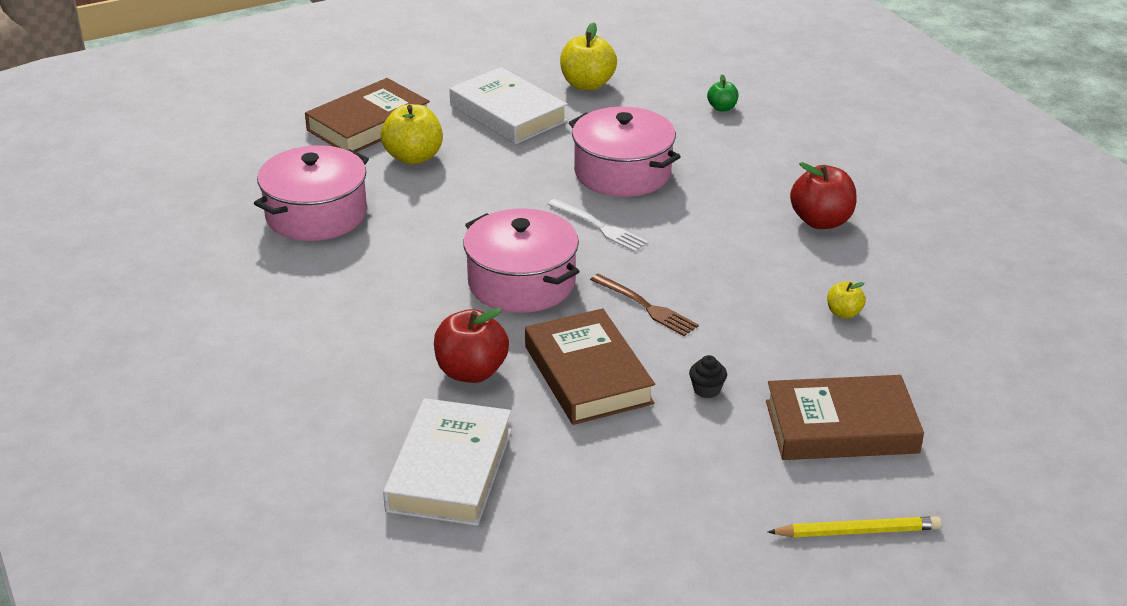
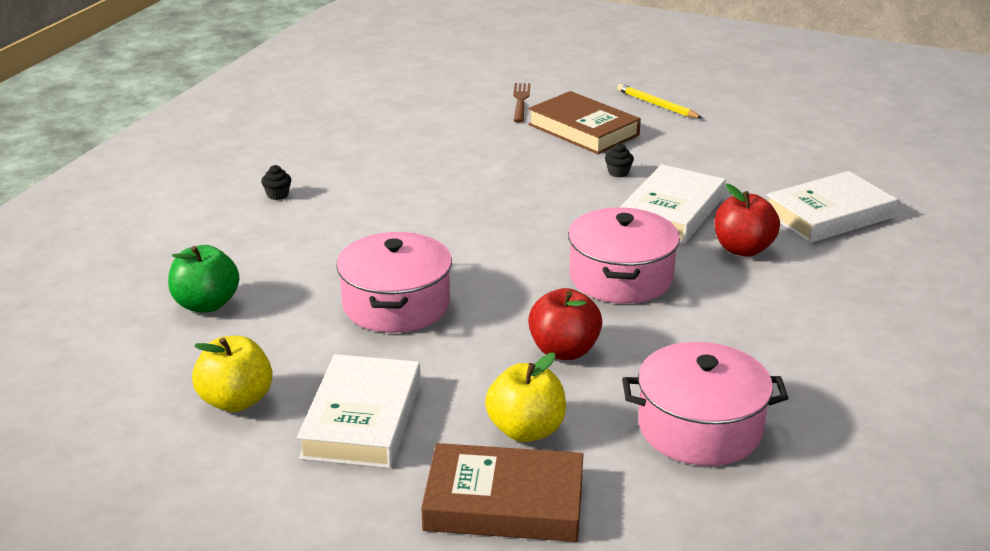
camera: 130 degrees left, 5 degrees down
brown book [525,308,655,425] -> white book [620,164,726,243]
white fork [548,199,648,252] -> none
brown fork [590,274,699,336] -> brown fork moved to [513,83,530,122]
green apple [707,74,738,112] -> green apple [168,245,239,313], size x1.87
red apple [790,162,857,229] -> red apple moved to [528,288,602,360]
yellow apple [827,281,866,319] -> none
none -> black cupcake [261,165,291,200]

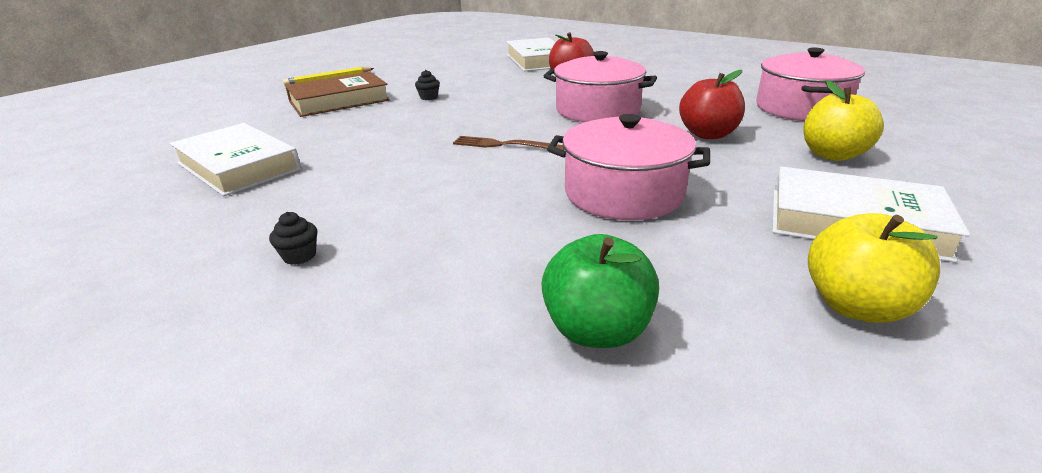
camera: 75 degrees left, 0 degrees up
brown book [421,443,584,542] -> none
brown fork [513,83,530,122] -> brown fork moved to [453,136,565,150]
white book [620,164,726,243] -> white book moved to [170,123,301,196]

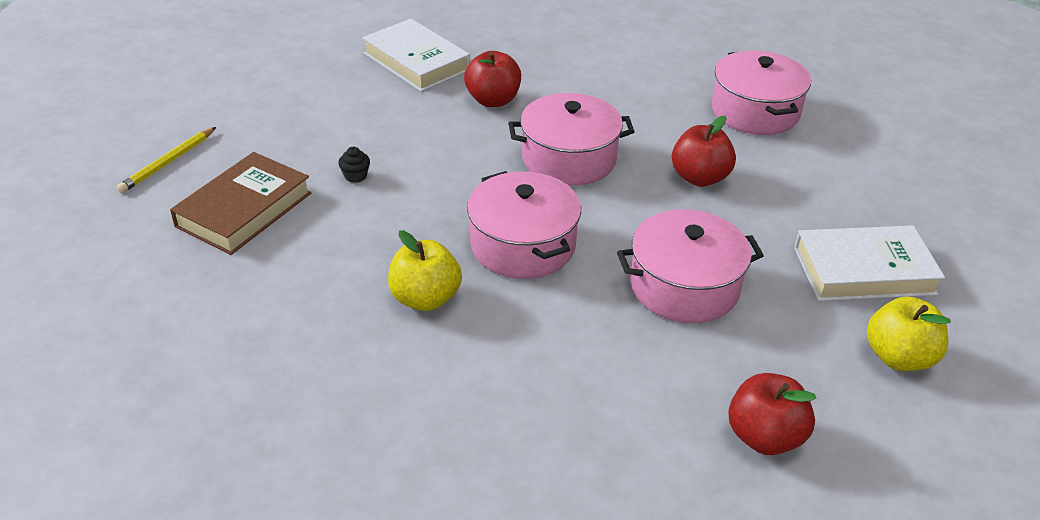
camera: 30 degrees left, 10 degrees up
white book [170,123,301,196] -> none
black cupcake [269,212,317,265] -> none
brown fork [453,136,565,150] -> pink pot [467,171,581,279]
green apple [541,234,659,348] -> red apple [728,373,816,455]
yellow apple [803,80,884,161] -> yellow apple moved to [388,230,462,311]

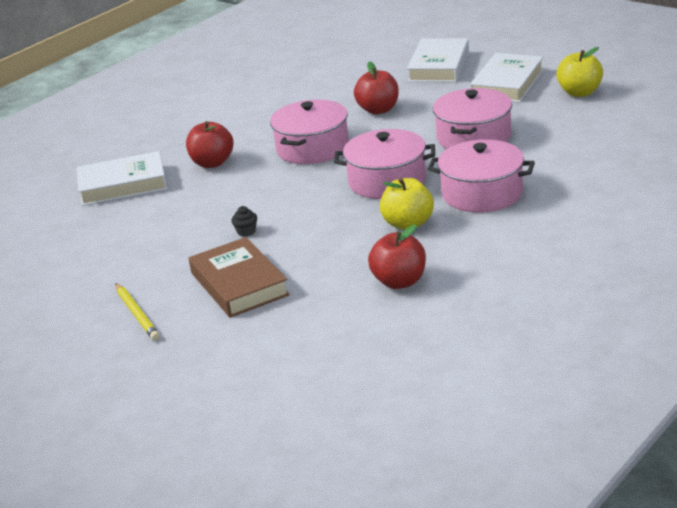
camera: 55 degrees left, 10 degrees down
pink pot [711,50,811,135] -> pink pot moved to [428,140,535,213]
red apple [728,373,816,455] -> red apple moved to [368,224,426,289]
none -> white book [407,38,469,82]

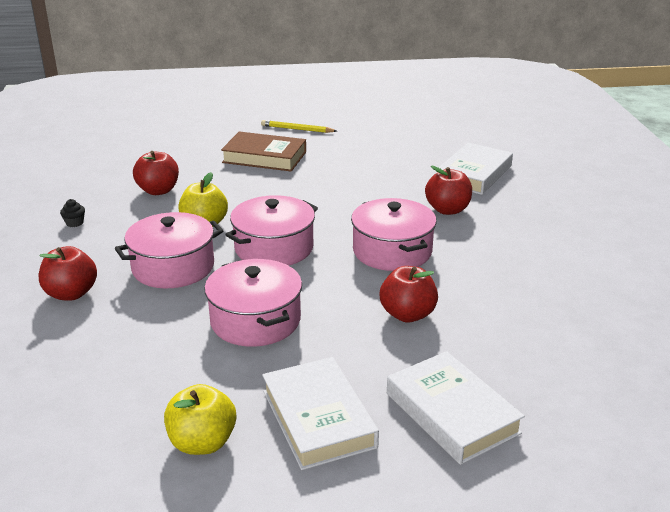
camera: 130 degrees right, 0 degrees up
black cupcake [231,206,257,237] -> black cupcake moved to [60,199,85,227]
none -> red apple [39,246,97,301]

